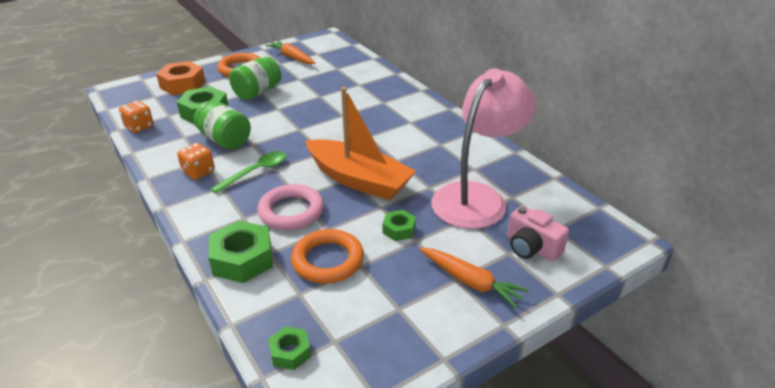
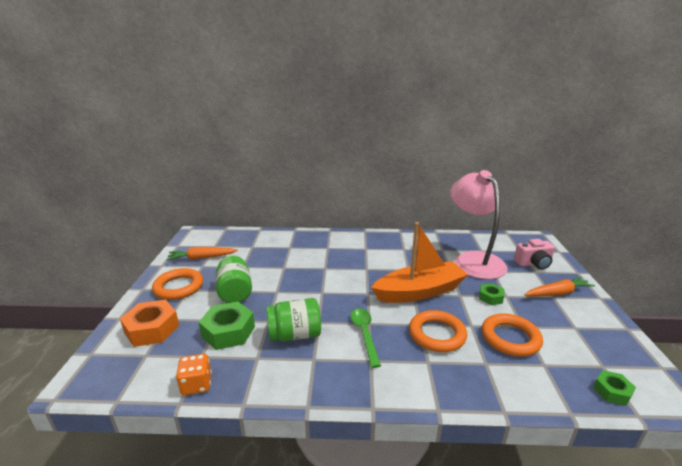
camera: 55 degrees left, 10 degrees down
orange dice [177,143,215,180] -> none
green nut [208,221,273,283] -> none
pink ring [257,184,324,230] -> orange ring [409,310,467,352]

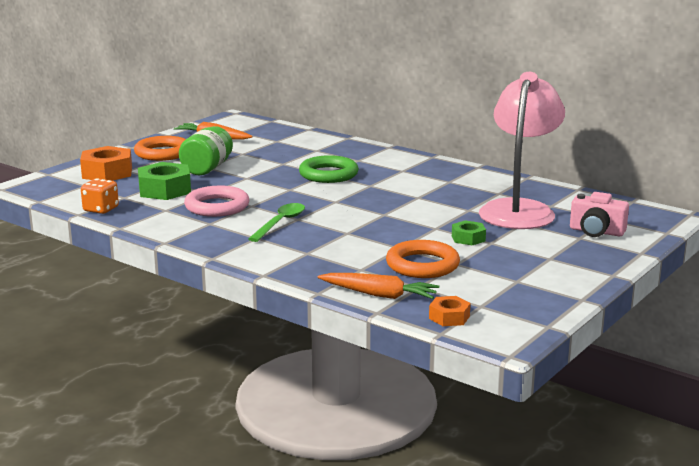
camera: 35 degrees right, 5 degrees down
green jar [266,298,321,342] -> pink ring [184,186,249,217]
orange boat [371,222,468,303] -> none
orange ring [409,310,467,352] -> none
orange carrot [524,277,595,296] -> orange carrot moved to [318,273,439,299]
green nut [593,370,636,406] -> orange nut [429,296,471,326]
none -> green ring [299,155,359,183]

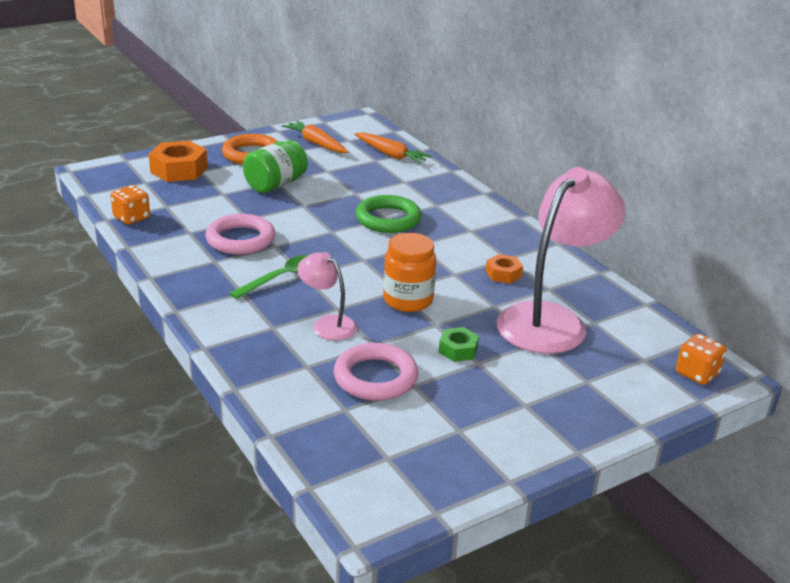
camera: 20 degrees right, 10 degrees up
green nut [138,162,191,200] -> none
orange carrot [318,273,439,299] -> orange carrot moved to [355,133,432,164]
orange ring [386,240,460,278] -> pink ring [334,343,418,401]
orange nut [429,296,471,326] -> orange nut moved to [486,254,523,284]
pink camera [570,192,629,237] -> none
none -> pink lamp [298,252,357,340]
none -> orange jar [383,233,436,312]
none -> orange dice [676,334,726,385]

